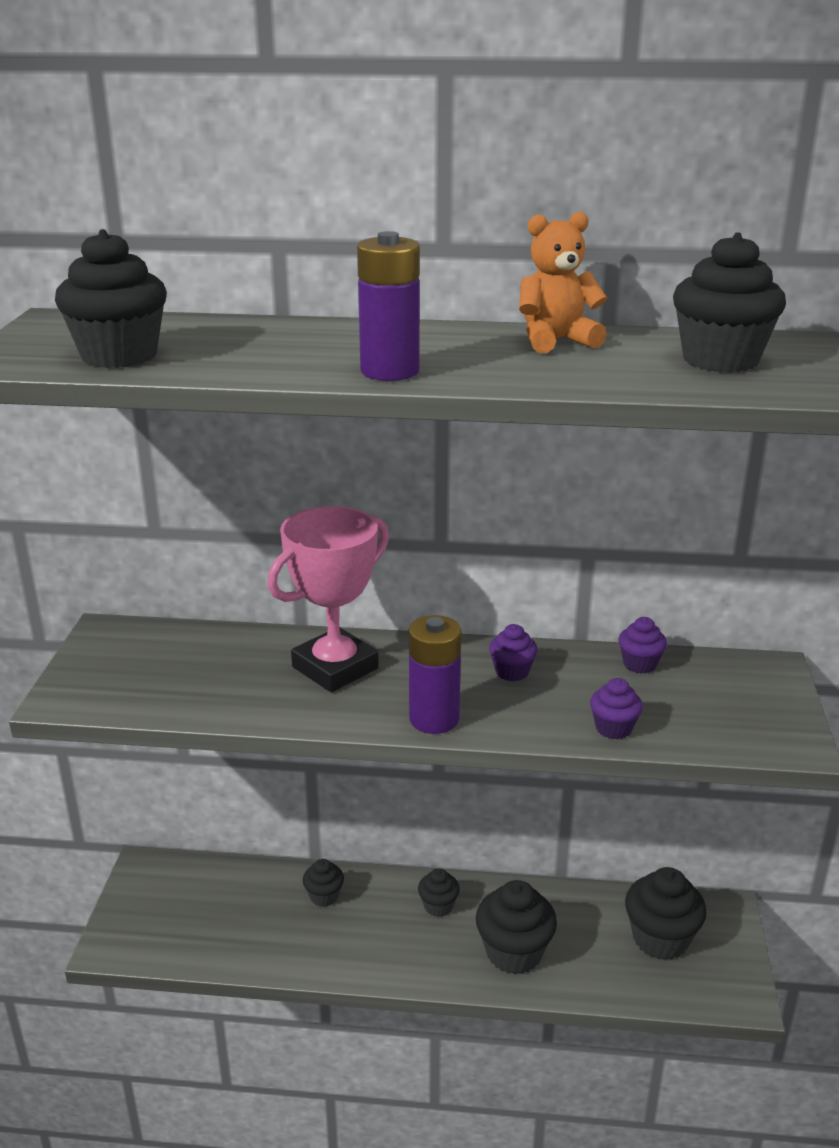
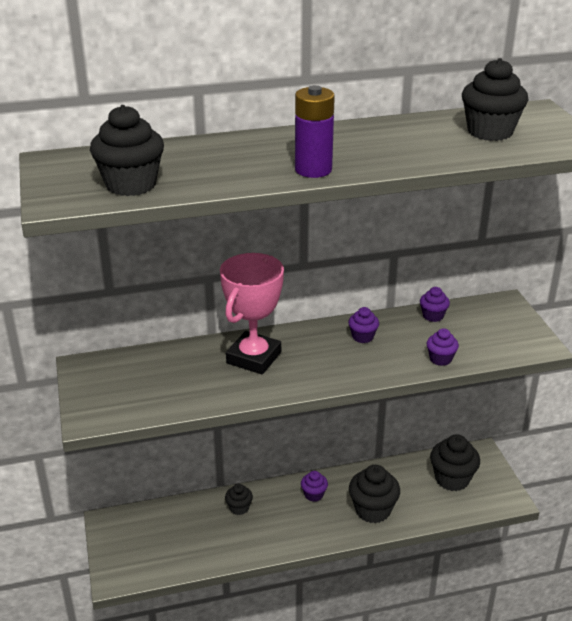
camera: 20 degrees left, 5 degrees up
purple battery [409,615,461,734] -> none
black cupcake [418,868,460,917] -> purple cupcake [301,471,328,502]
orange teddy bear [519,211,607,353] -> none

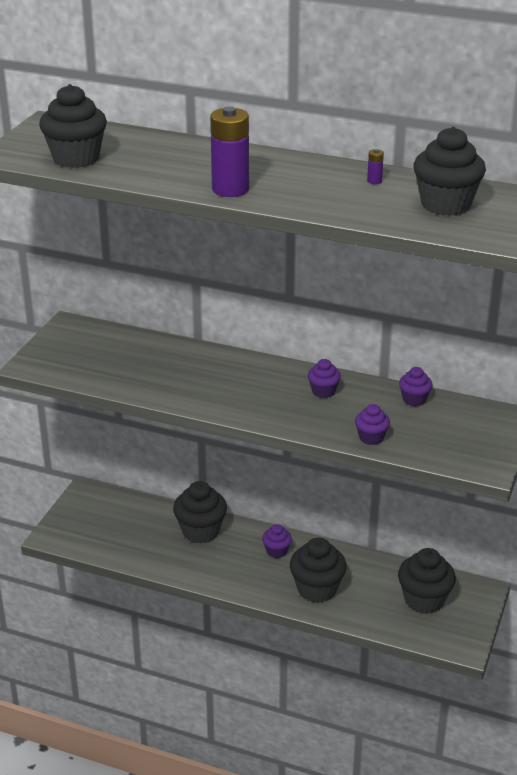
camera: 35 degrees right, 0 degrees up
pink trophy [220,253,284,374] -> none
black cupcake [225,484,253,515] -> black cupcake [173,481,227,544], size x1.84
none -> purple battery [367,149,384,184]

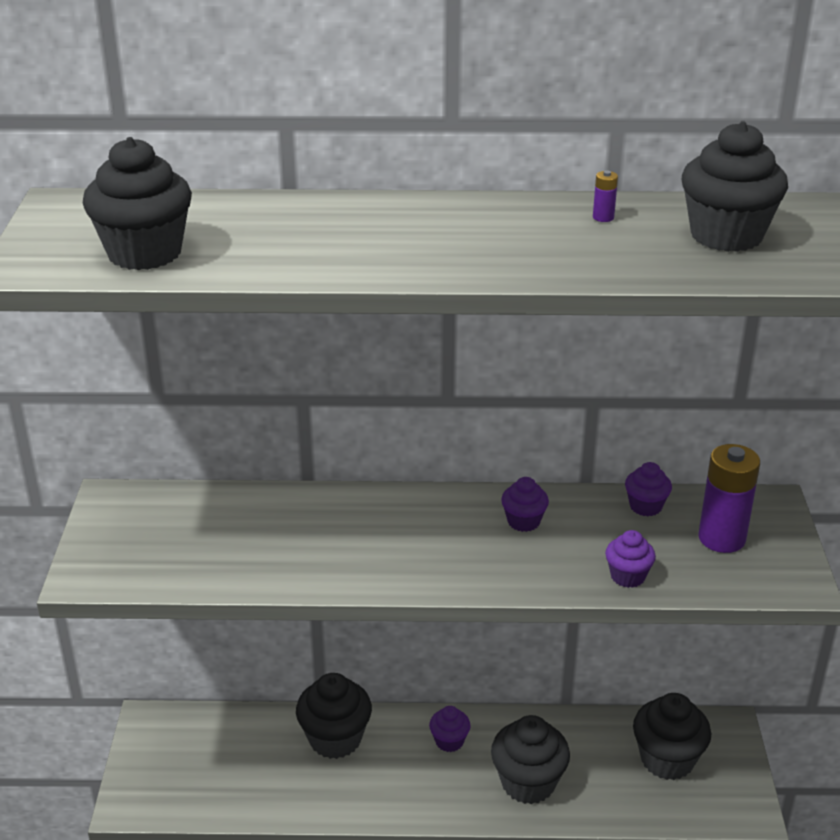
camera: 20 degrees left, 0 degrees up
purple battery [210,106,249,197] -> purple battery moved to [698,444,760,553]

